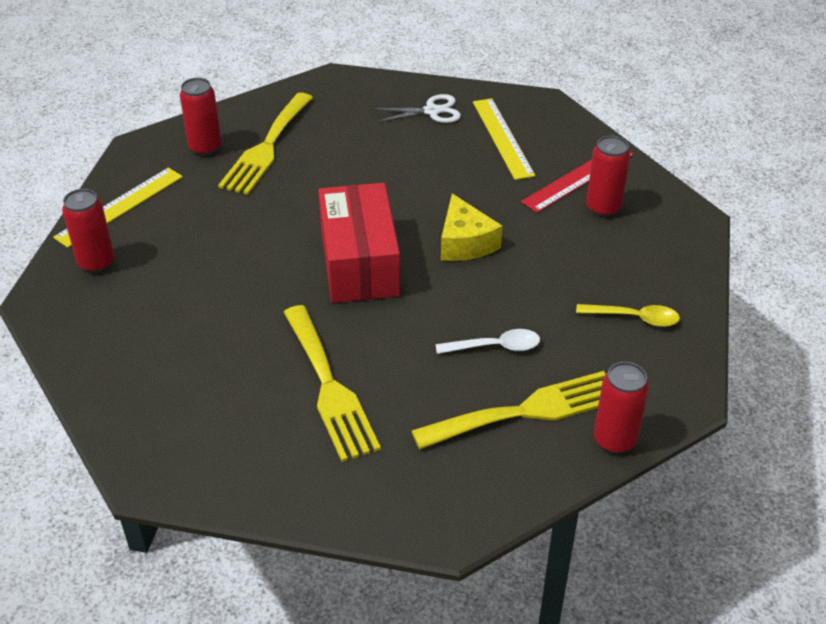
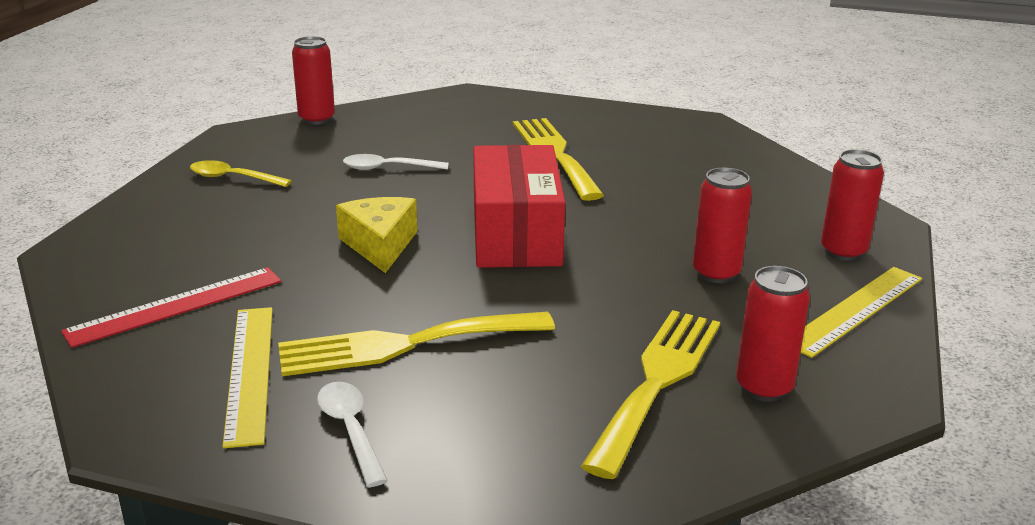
camera: 175 degrees left, 15 degrees down
white scissors [373,94,461,123] -> white spoon [317,382,388,487]
yellow fork [412,371,606,449] -> yellow fork moved to [278,312,555,376]
red can [586,135,630,217] -> red can moved to [693,168,752,283]

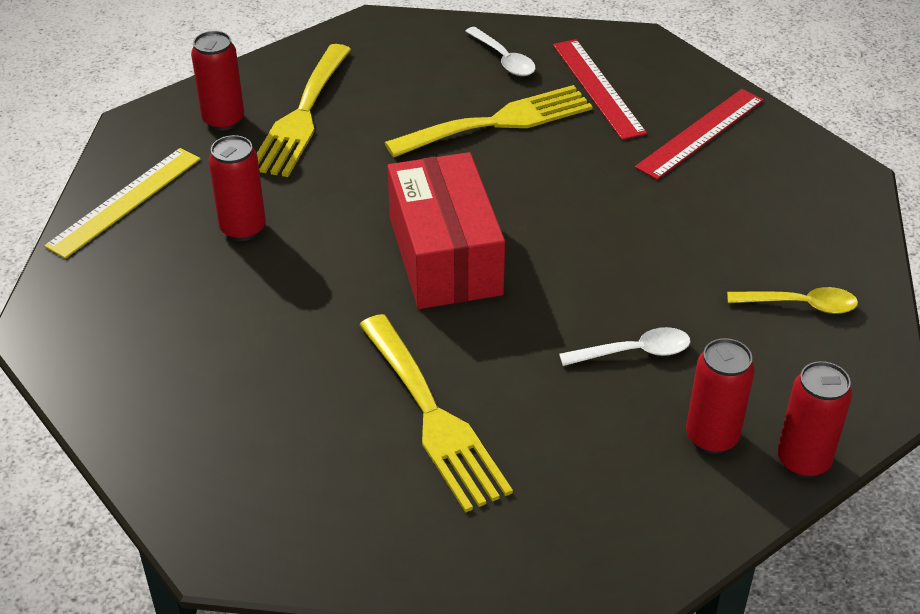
camera: 170 degrees right, 15 degrees up
yellow ruler [222,307,272,448] -> red ruler [553,39,647,140]
yellow cheese [336,197,417,273] -> none
red can [821,149,884,261] -> red can moved to [686,338,755,454]

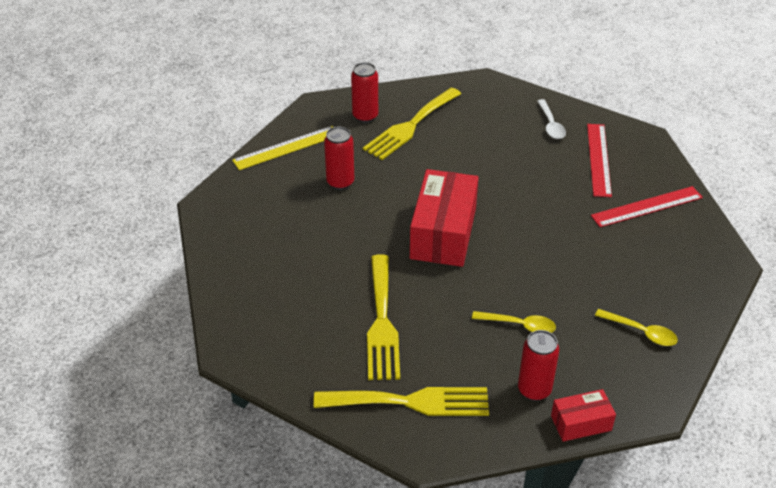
camera: 25 degrees right, 0 degrees up
yellow fork [384,85,593,158] -> yellow fork moved to [314,387,489,416]
white spoon [559,327,690,366] -> yellow spoon [472,311,556,333]
red can [777,361,852,478] -> red box [551,389,616,442]

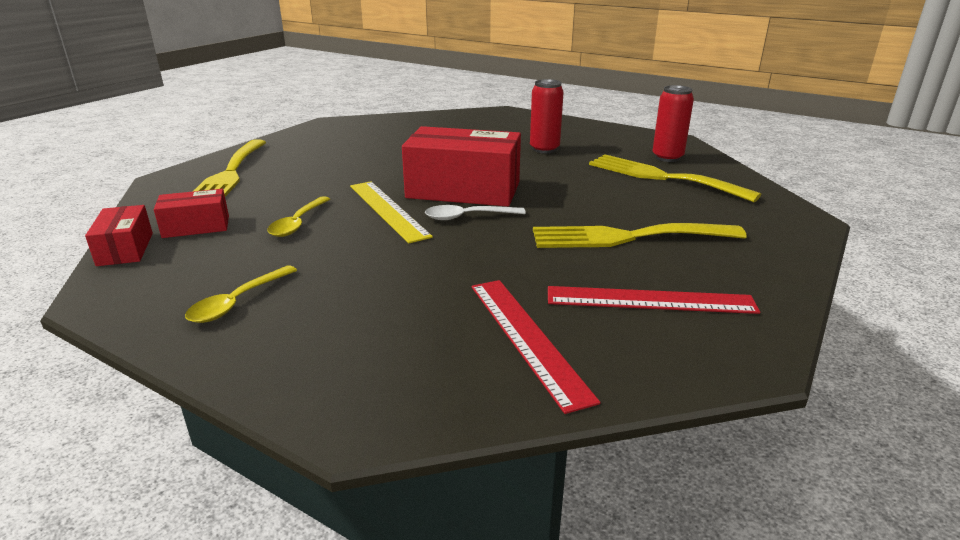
camera: 90 degrees right, 15 degrees down
yellow ruler [232,126,333,170] -> yellow ruler moved to [350,181,433,243]
yellow fork [367,254,400,380] -> yellow fork moved to [533,223,746,248]
red can [518,330,559,401] -> red box [154,189,229,238]
white spoon [537,99,566,139] -> white spoon moved to [425,205,526,220]

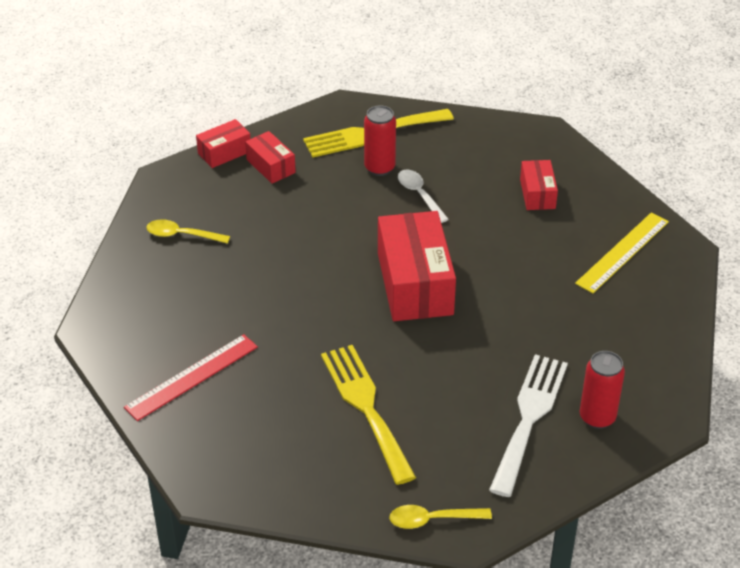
camera: 70 degrees right, 15 degrees up
yellow spoon [267,196,330,237] -> yellow spoon moved to [389,505,492,529]
yellow ruler [350,181,433,243] -> yellow ruler moved to [575,212,669,293]
white spoon [425,205,526,220] -> white spoon moved to [398,169,449,223]
red can [530,79,564,153] -> red can moved to [364,105,396,176]
red ruler [548,286,760,314] -> none
yellow fork [589,154,761,202] -> white fork [489,354,568,497]
none -> red box [520,160,558,210]

